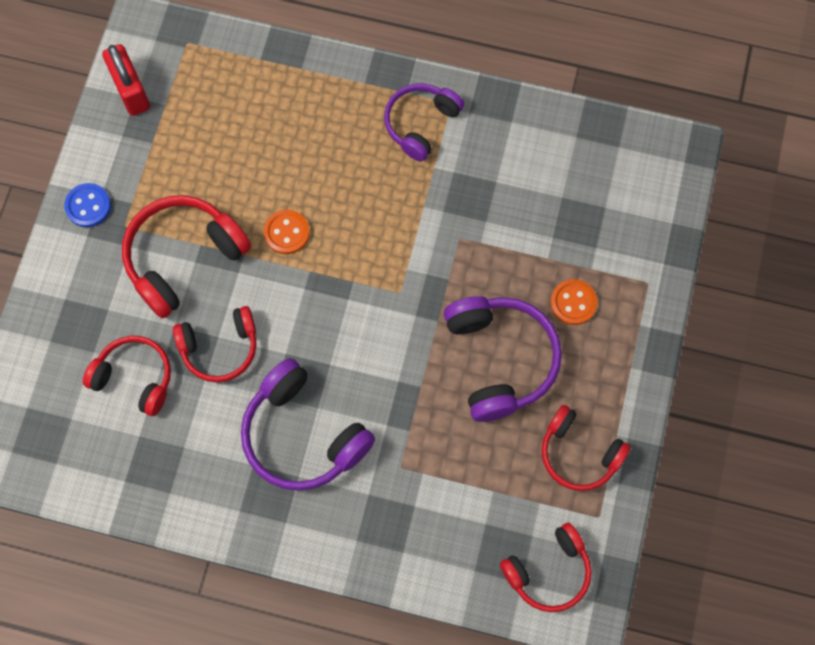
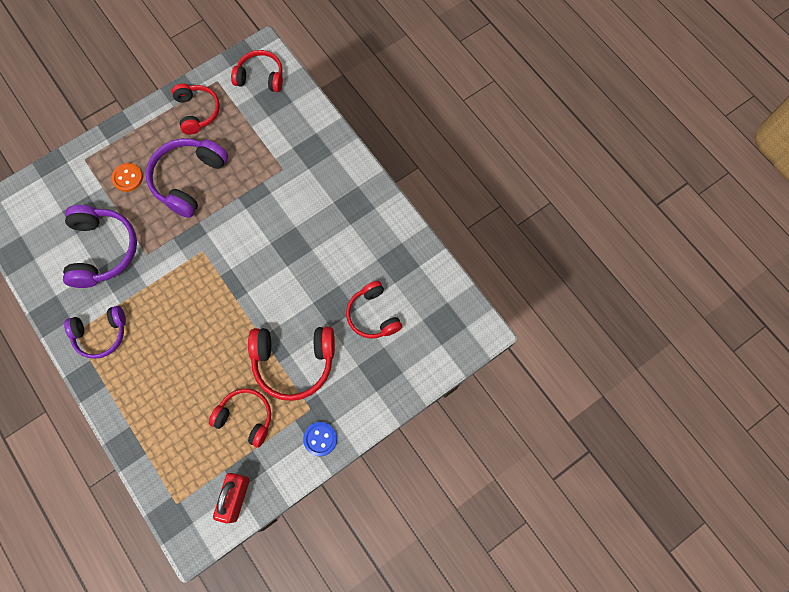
camera: 140 degrees left, 0 degrees up
red headphones [173,306,257,383] -> red headphones moved to [209,389,271,448]
purple headphones [241,358,375,491] -> purple headphones moved to [63,205,137,288]
orange button [264,210,310,254] -> none

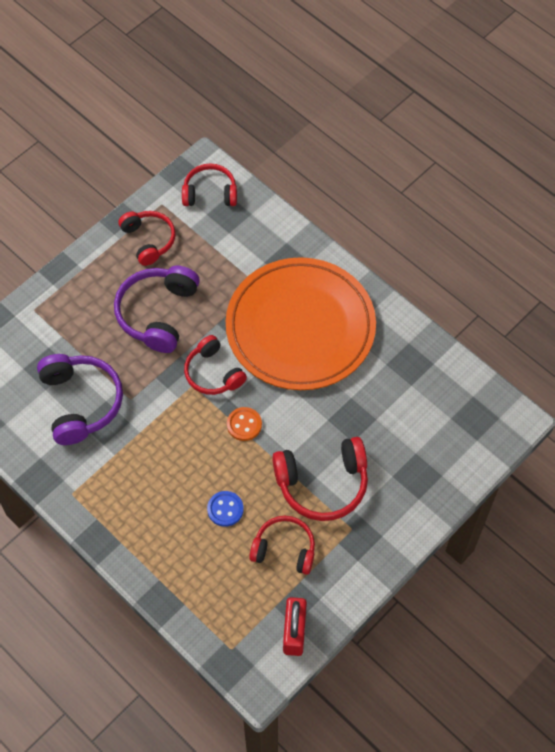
camera: 10 degrees left, 10 degrees down
purple headphones [64,306,126,359] -> none
orange button [111,163,143,192] -> orange button moved to [227,407,262,441]
blue button [303,422,337,456] -> blue button moved to [207,491,243,527]
red headphones [346,281,402,339] -> red headphones moved to [184,335,247,395]
none -> orange plate [226,257,376,390]

